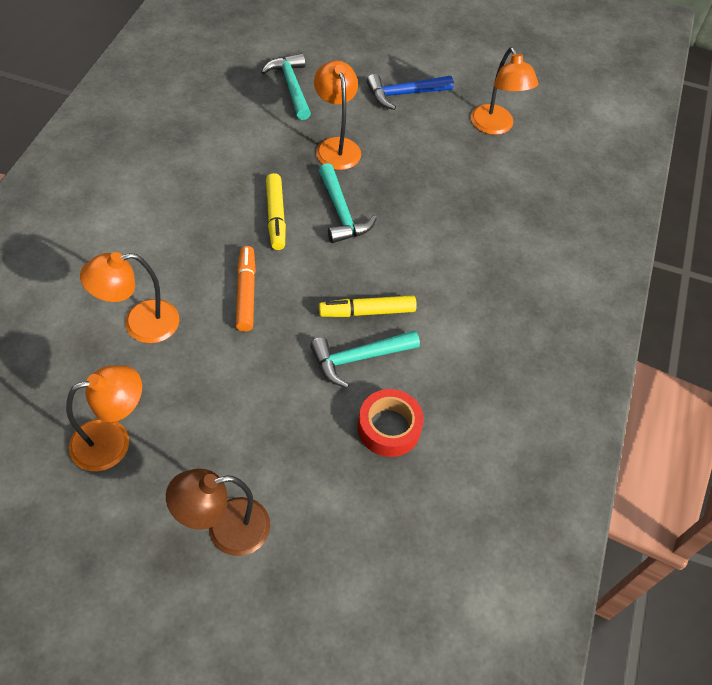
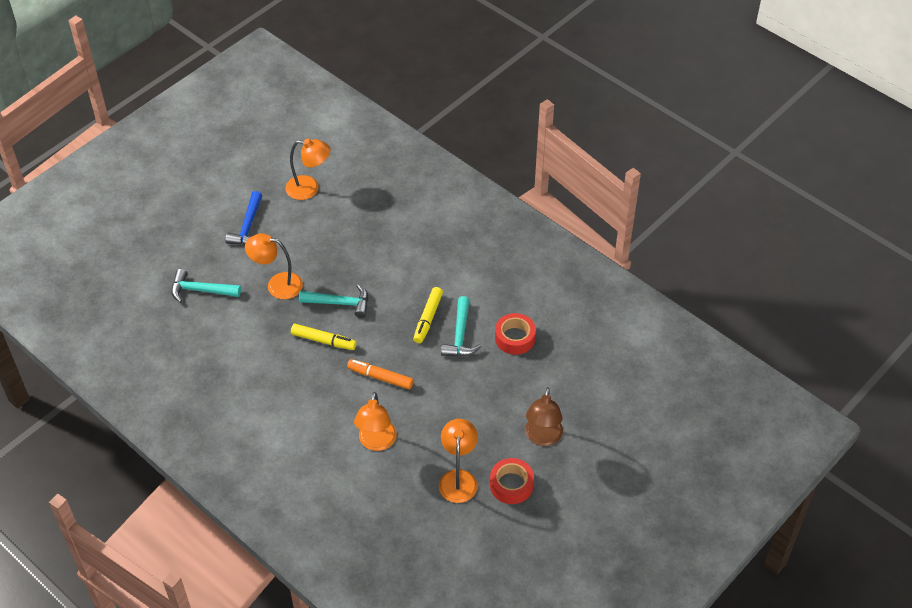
camera: 60 degrees left, 5 degrees down
none -> red tape [490,458,534,504]

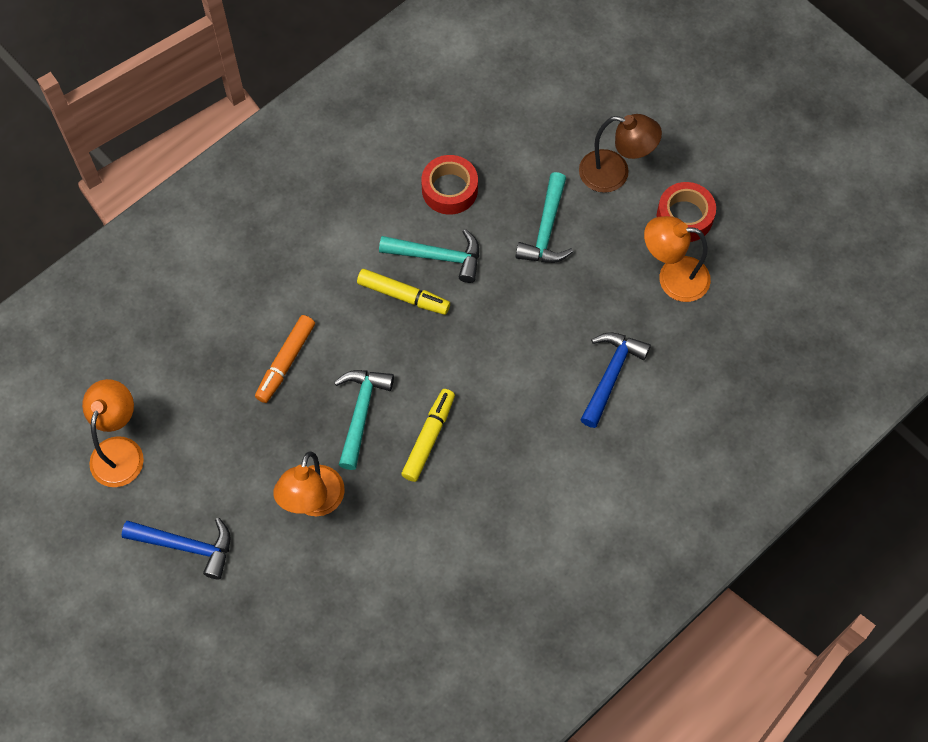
camera: 85 degrees left, 15 degrees up
turquoise hammer [171,269,241,303] -> turquoise hammer moved to [515,172,573,263]
orange marker [347,359,414,389] -> orange marker moved to [255,315,315,403]
orange lamp [354,392,397,451] -> blue hammer [580,332,651,428]

